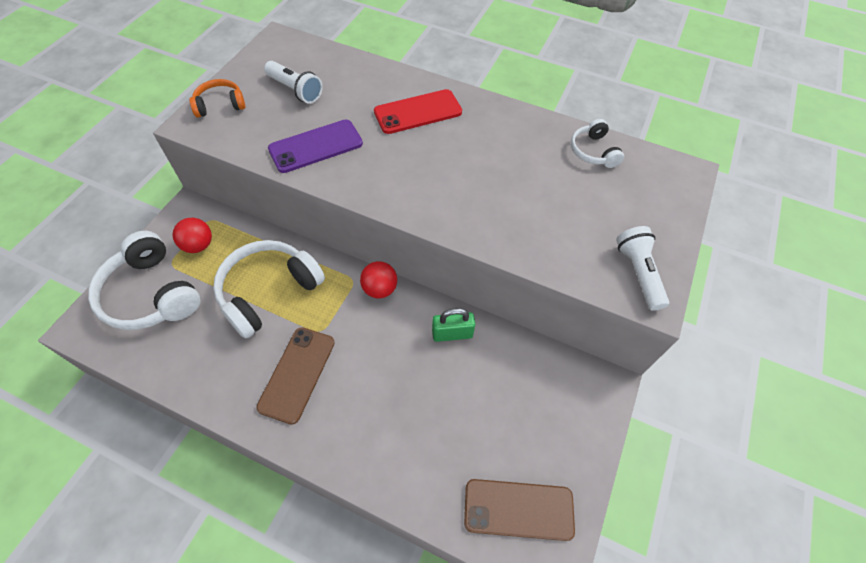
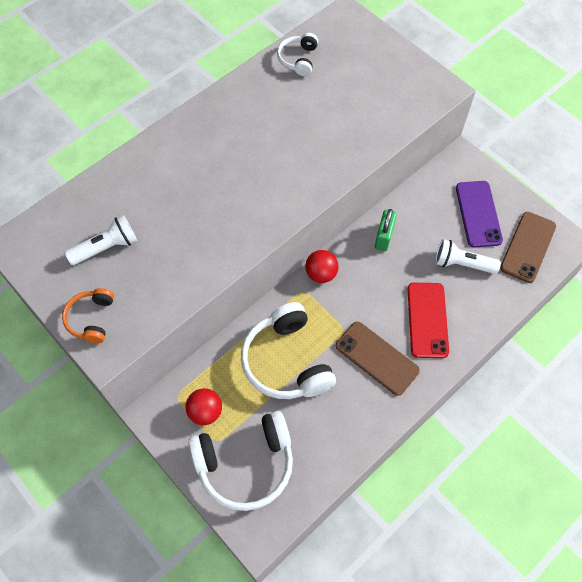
camera: 65 degrees left, 5 degrees up
purple phone [268,119,363,173] -> purple phone moved to [456,181,503,248]
red phone [374,89,462,134] -> red phone moved to [407,283,449,358]
white headphones [571,119,624,168] -> white headphones turned 90 degrees clockwise [277,33,318,76]
white flashlight [616,226,669,311] -> white flashlight moved to [435,239,501,274]

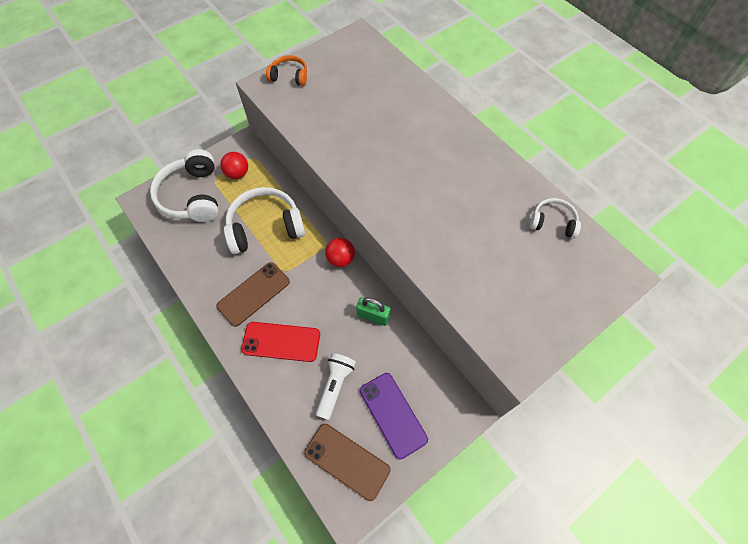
camera: 95 degrees right, 0 degrees up
white flashlight [65,215,137,265] -> none
purple phone [456,181,503,248] -> purple phone turned 60 degrees clockwise [360,373,428,459]

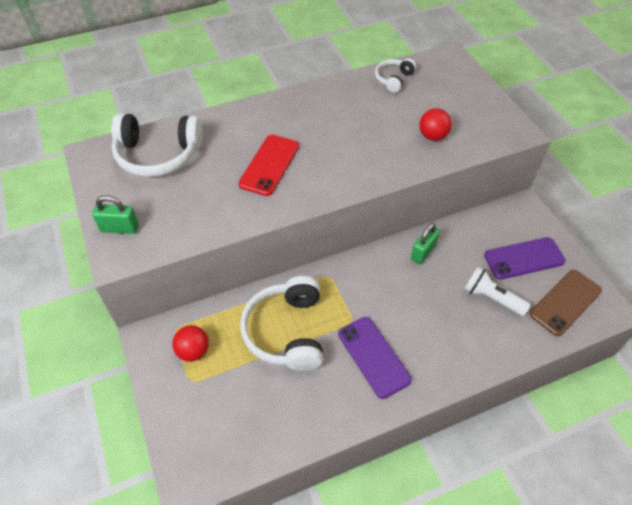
camera: 75 degrees left, 10 degrees down
white headphones [150,149,219,222] -> white headphones moved to [111,113,203,177]
brown phone [216,262,290,327] -> purple phone [338,317,412,399]
red phone [241,322,320,362] -> red phone moved to [238,135,299,196]
orange headphones [266,55,307,86] -> green padlock [92,195,139,234]
red ball [325,238,355,267] -> red ball moved to [419,108,452,141]

